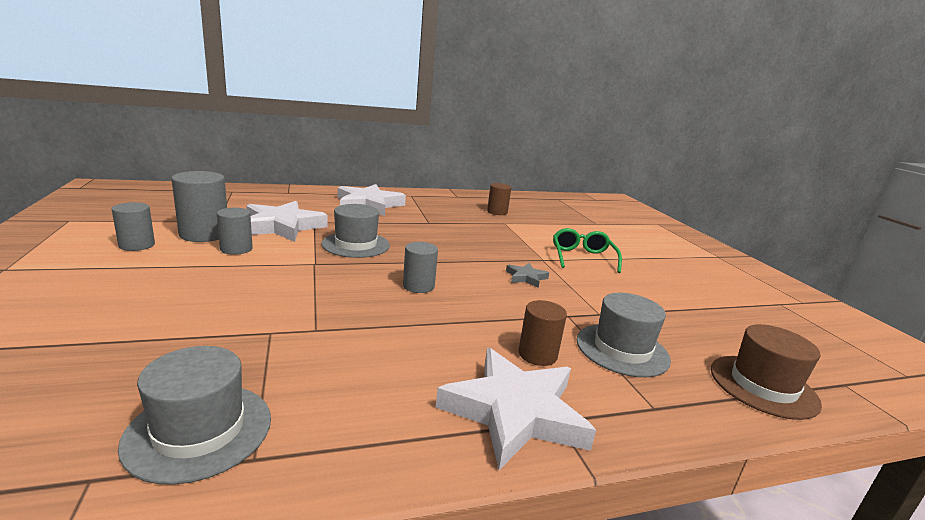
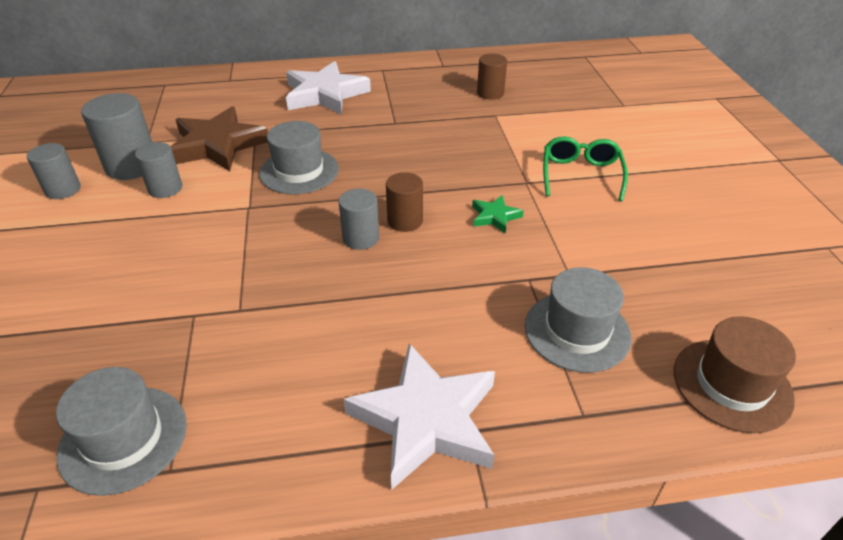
camera: 10 degrees right, 20 degrees up
white star [246,201,327,242] -> brown star [170,106,268,171]
grey star [506,263,549,288] -> green star [472,195,524,234]
brown cylinder [519,300,567,366] -> brown cylinder moved to [386,172,423,232]

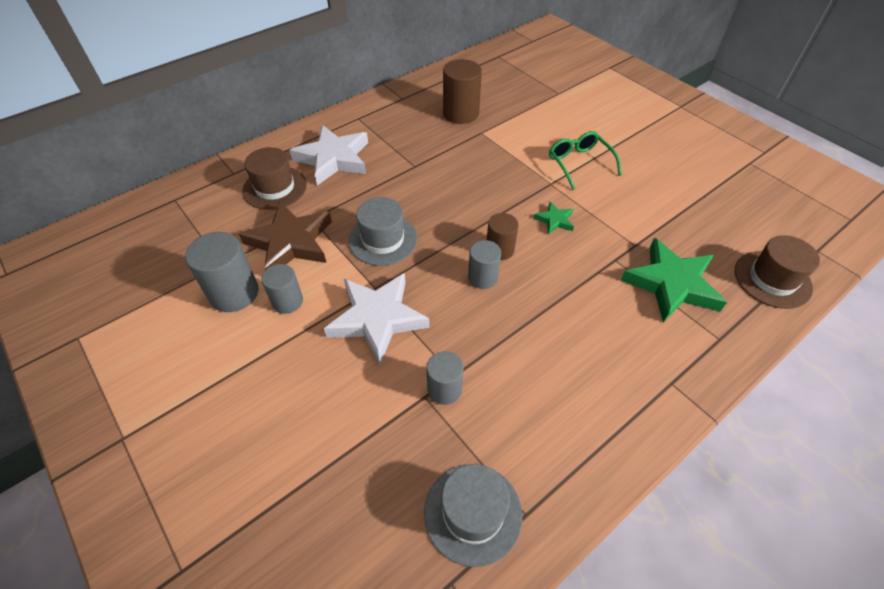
camera: 30 degrees left, 10 degrees up
grey cylinder [27,143,81,199] -> grey cylinder moved to [426,351,464,405]
white star [344,343,495,490] -> white star moved to [324,273,430,364]
brown cylinder [477,54,507,100] -> brown cylinder [443,59,482,124], size x1.59
grey hat [525,267,632,373] -> green star [621,238,727,322]
none -> brown hat [242,147,307,210]

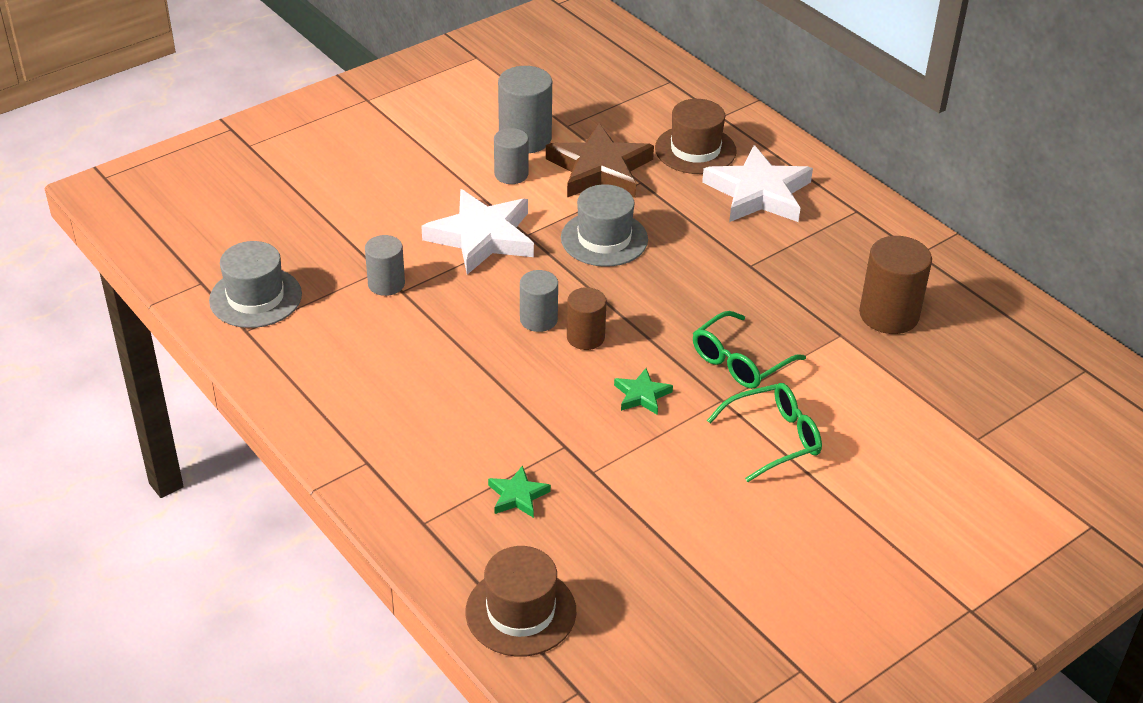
camera: 90 degrees right, 10 degrees down
green star [621,238,727,322] -> green star [488,465,551,518], size x0.47
none -> green glasses [693,311,806,389]

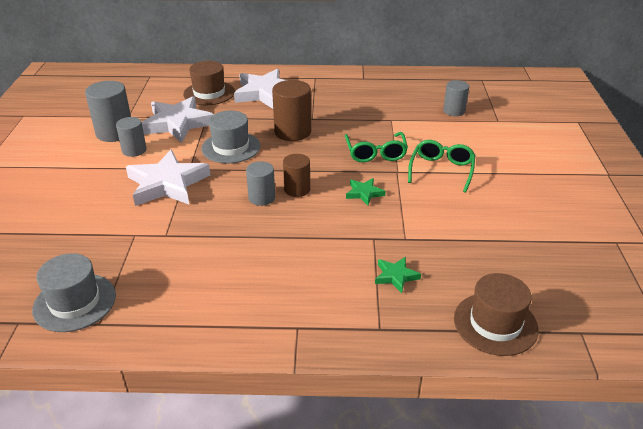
camera: 50 degrees left, 5 degrees down
grey cylinder [365,235,405,296] -> grey cylinder moved to [443,80,469,116]
brown star [546,123,654,198] -> white star [142,96,214,143]
brown cylinder [859,236,932,334] -> brown cylinder moved to [272,80,311,141]

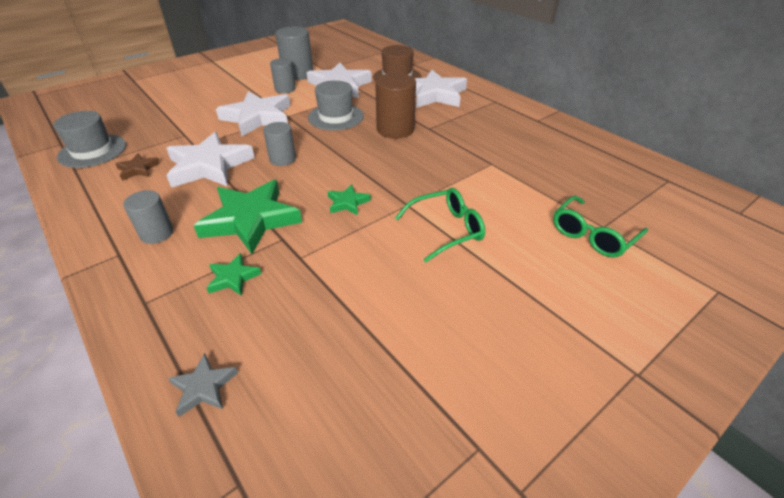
camera: 50 degrees right, 5 degrees up
brown cylinder [283,154,310,197] -> none
green glasses [345,132,408,162] -> green glasses moved to [553,196,648,257]
grey cylinder [443,80,469,116] -> grey cylinder moved to [123,190,173,244]
brown hat [454,273,539,356] -> grey star [168,353,238,417]
none -> brown star [115,153,160,181]
none -> white star [166,132,255,188]
none -> green star [194,180,302,254]

